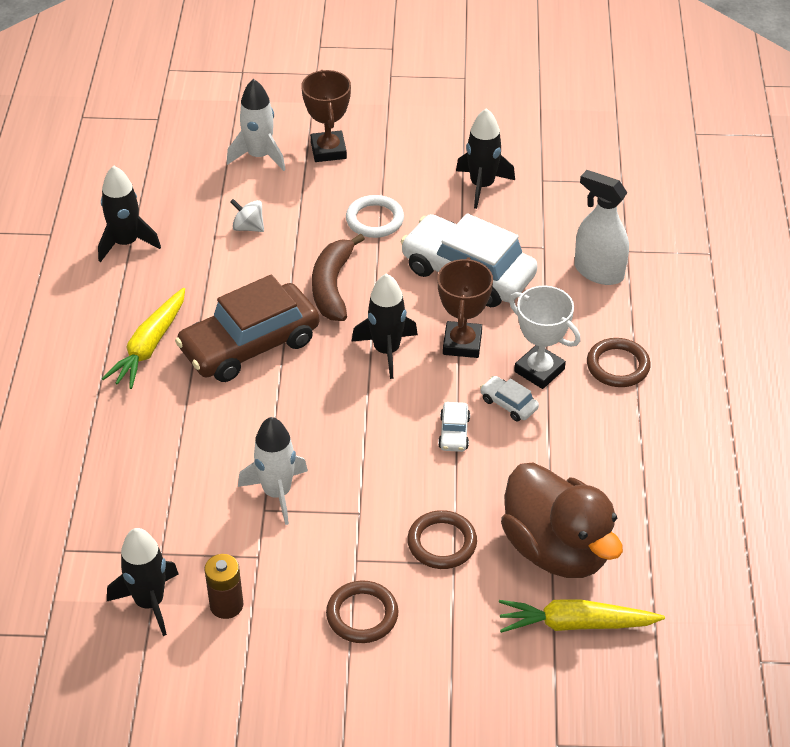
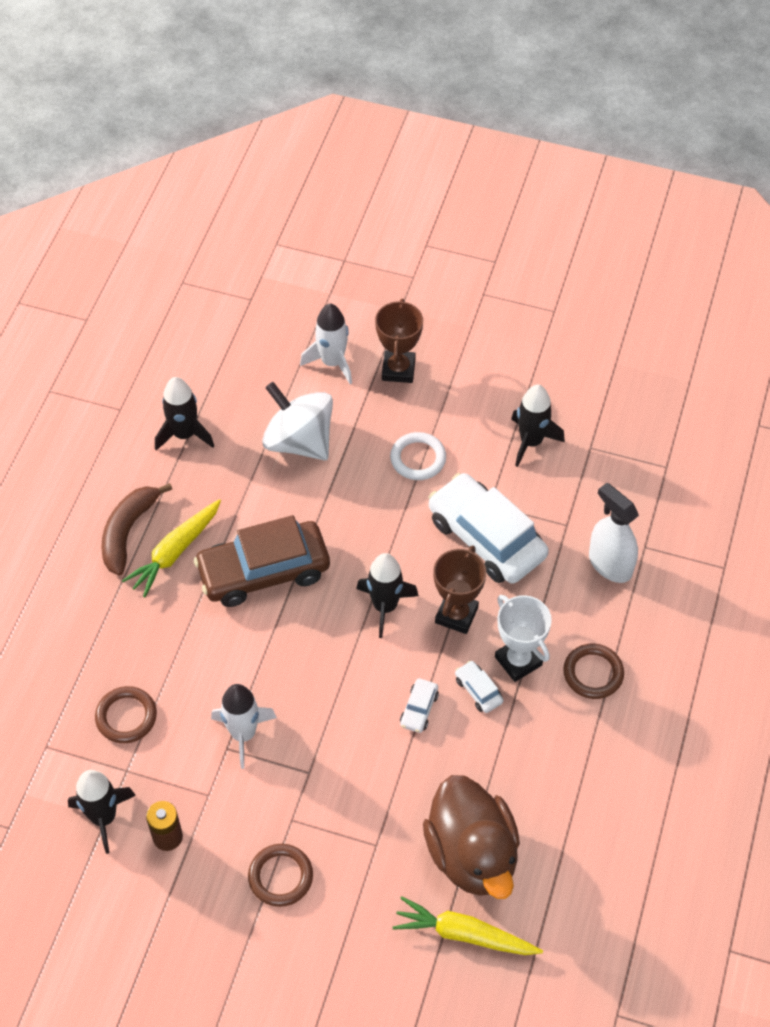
camera: 15 degrees right, 10 degrees up
white spinning top [230,199,264,232] -> white spinning top [262,382,333,460], size x2.24
brown banana [312,234,365,321] -> brown banana moved to [102,483,172,575]
brown ring [407,510,477,569] -> brown ring moved to [95,686,157,743]

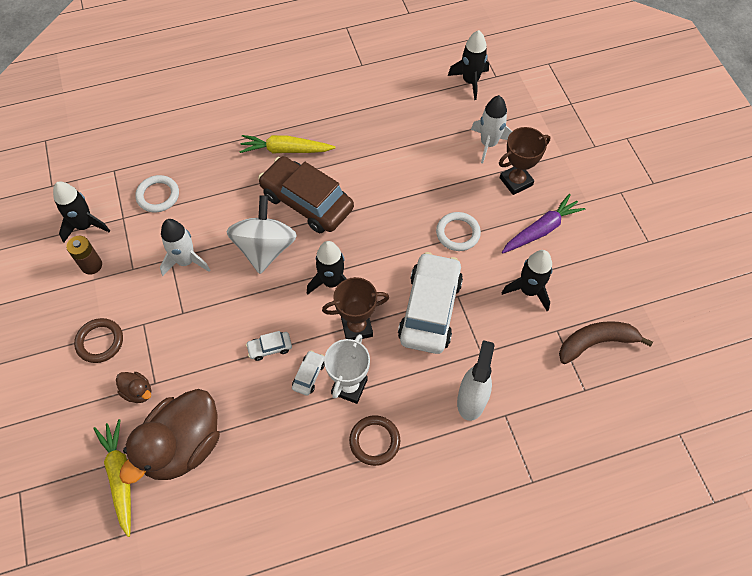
camera: 55 degrees right, 5 degrees up
brown ring [95,686,157,743] -> white ring [135,175,179,213]
brown banana [102,483,172,575] -> brown banana moved to [559,321,653,364]
black rocket [155,377,214,451] -> black rocket moved to [448,30,489,100]
white spinning top [262,382,333,460] -> white spinning top moved to [226,195,297,274]
none -> brown duck [116,372,151,403]
none -> purple carrot [502,194,585,253]

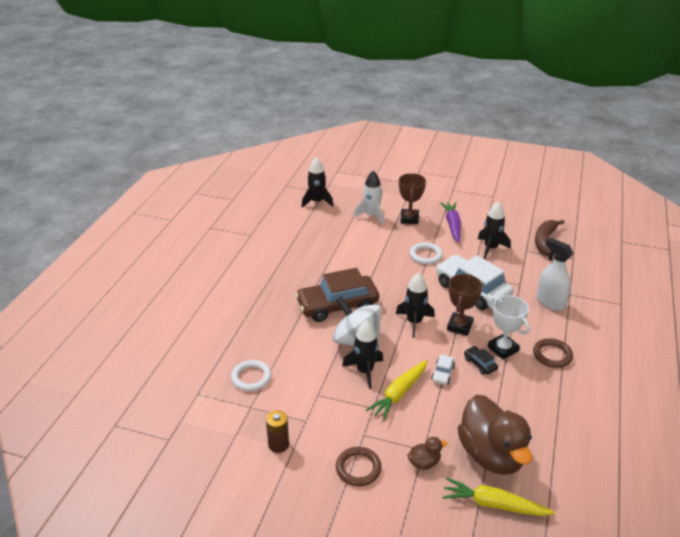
camera: 55 degrees left, 25 degrees down
black rocket [53,181,110,243] -> black rocket moved to [342,320,383,389]
white rocket [160,219,210,276] -> none
yellow carrot [239,135,336,153] -> yellow carrot moved to [366,360,428,421]
white car [292,350,325,396] -> black car [464,346,498,375]

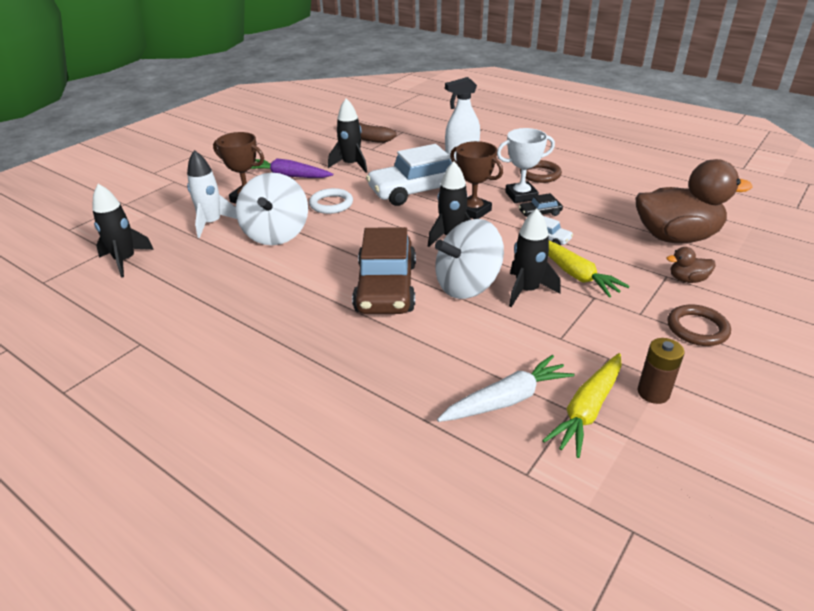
camera: 70 degrees left, 0 degrees up
white ring [231,360,272,391] -> white carrot [437,355,575,422]
brown duck [407,437,447,470] -> brown duck turned 90 degrees counterclockwise [667,247,716,283]
yellow carrot [443,477,555,516] -> yellow carrot moved to [542,353,622,458]
none -> white spinning top [236,173,308,245]

